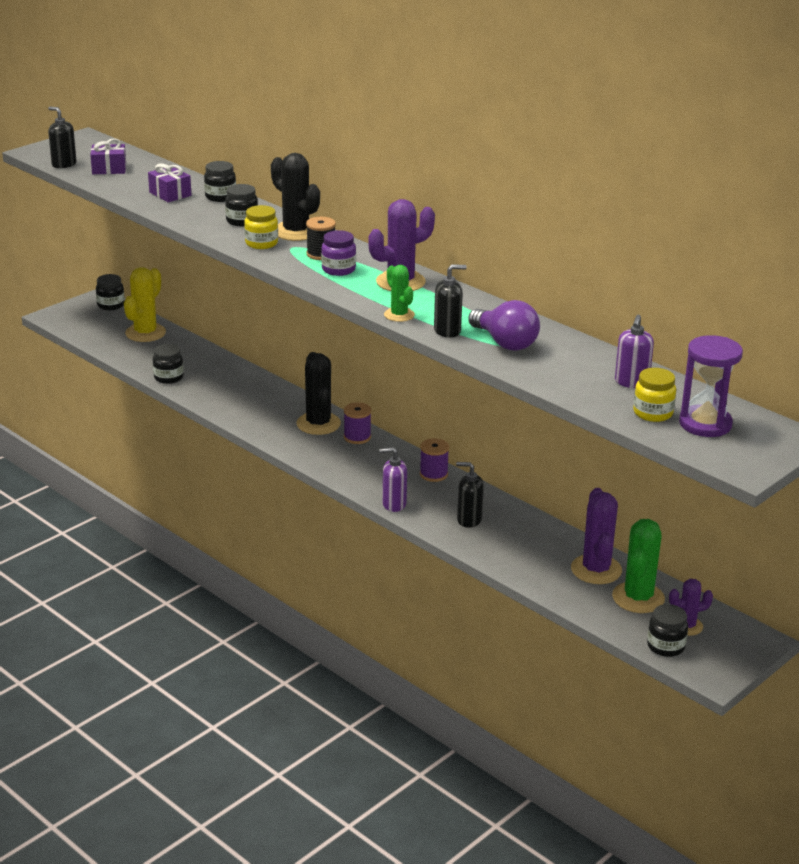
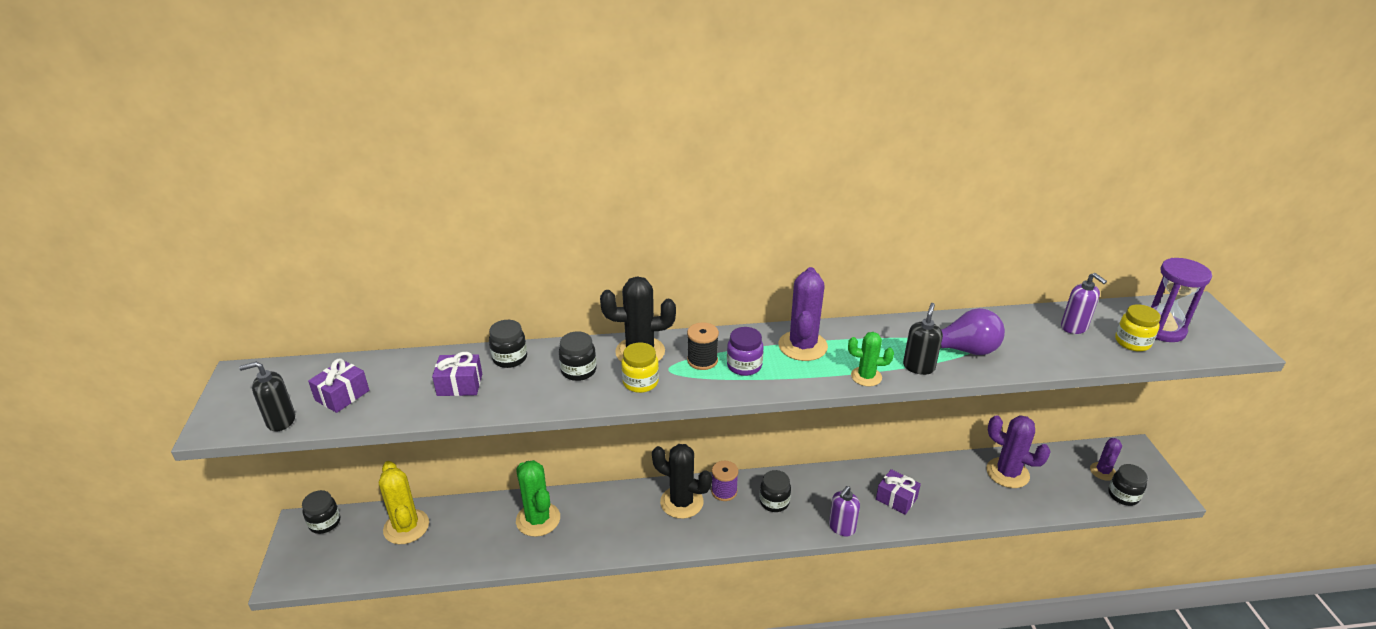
camera: 50 degrees left, 5 degrees up
black jar [153,344,184,384] -> black jar moved to [759,470,791,512]
purple spool [420,438,449,482] -> none
black soap dispenser [456,462,484,528] -> purple gift [876,469,921,515]
green cactus [612,519,665,613] -> green cactus moved to [516,460,560,537]

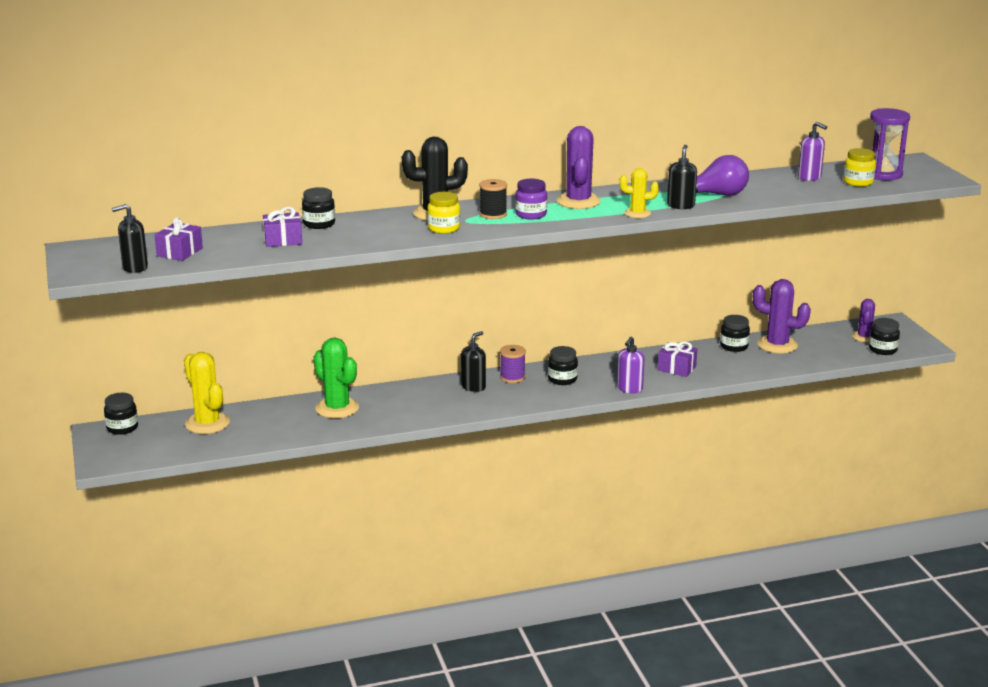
camera: 10 degrees left, 10 degrees down
black jar [559,332,596,381] -> black jar moved to [720,315,750,352]
black cactus [652,444,712,519] -> black soap dispenser [461,331,486,392]
green cactus [848,332,894,386] -> yellow cactus [619,168,659,218]

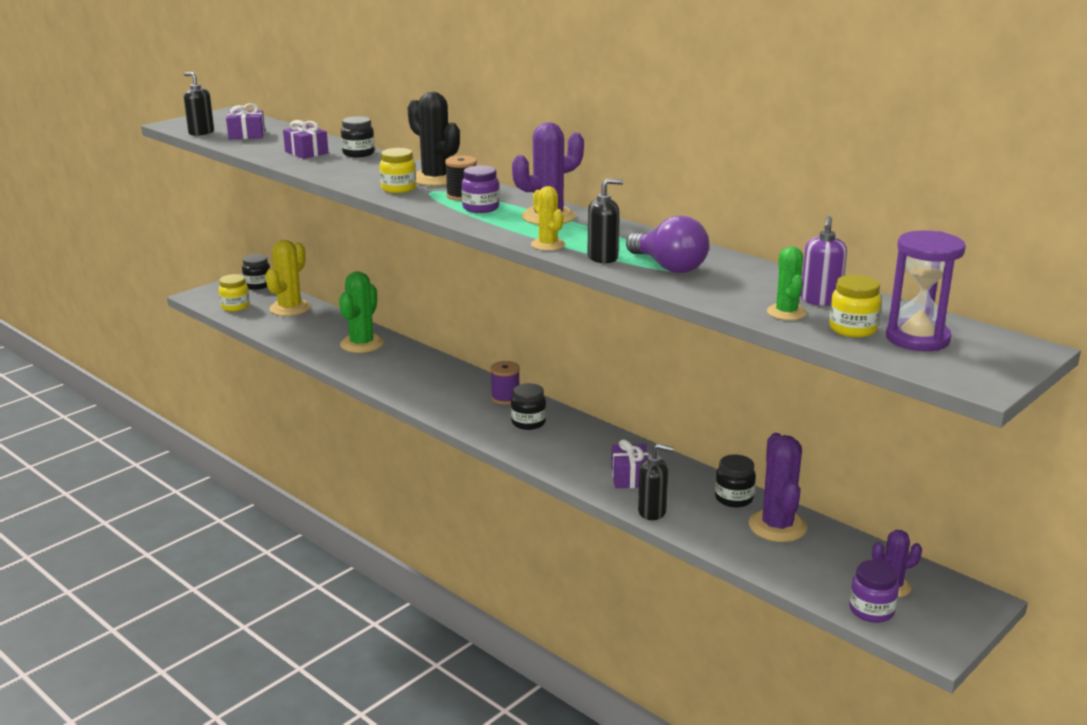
camera: 60 degrees right, 0 degrees up
black soap dispenser [461,331,486,392] -> black soap dispenser moved to [638,444,674,520]
purple soap dispenser [617,337,644,393] -> none
black jar [869,318,900,355] -> purple jar [849,560,899,623]
none -> yellow jar [219,274,250,311]
none -> green cactus [767,247,807,320]

